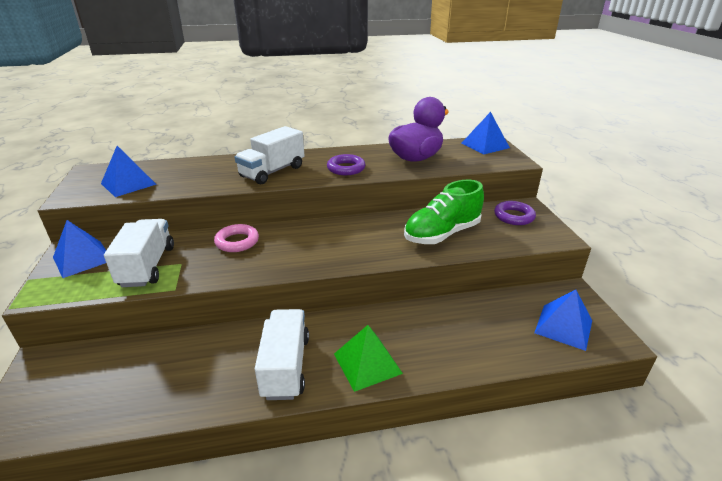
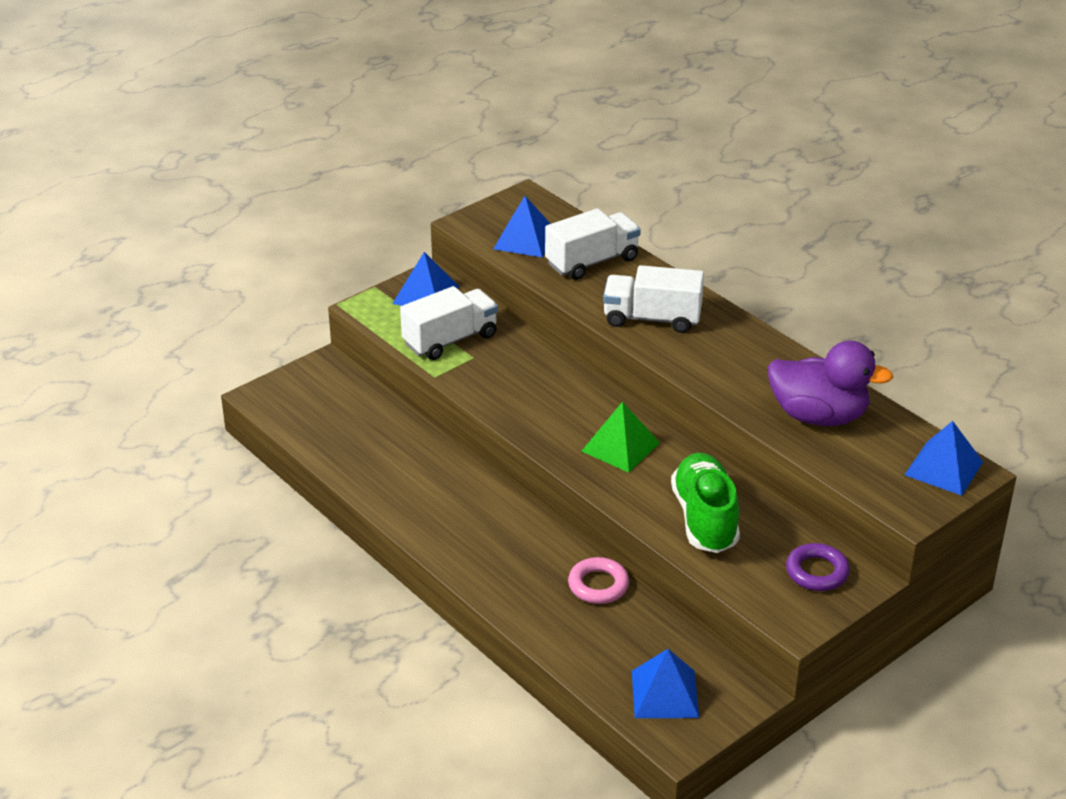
camera: 60 degrees right, 5 degrees up
pink ring [214,224,259,252] -> pink ring moved to [568,557,629,604]
white truck [255,309,309,400] -> white truck moved to [545,208,641,280]
purple ring [327,154,366,175] -> none
green pyramid [334,325,403,392] -> green pyramid moved to [582,402,660,473]
green shoe [404,180,484,244] -> green shoe turned 60 degrees clockwise [671,453,740,553]

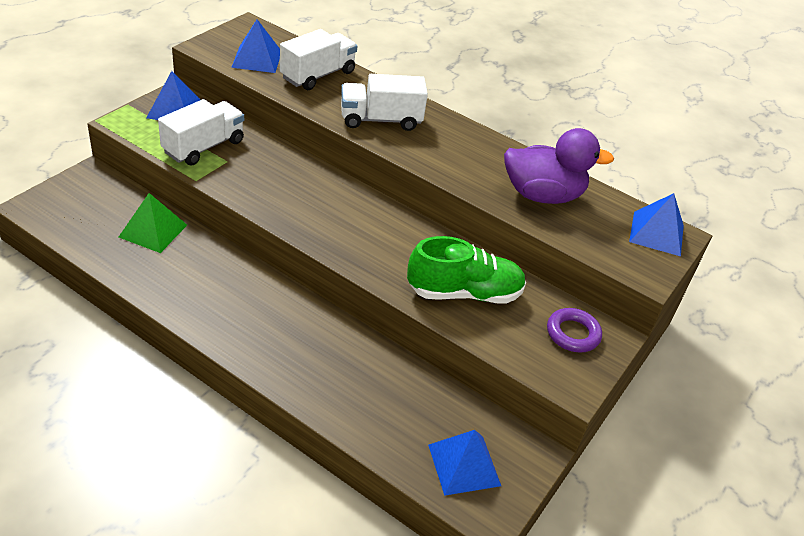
camera: 20 degrees left, 5 degrees up
pink ring [568,557,629,604] -> none
green pyramid [582,402,660,473] -> green pyramid moved to [119,193,187,253]
green shoe [671,453,740,553] -> green shoe turned 105 degrees clockwise [407,236,526,304]

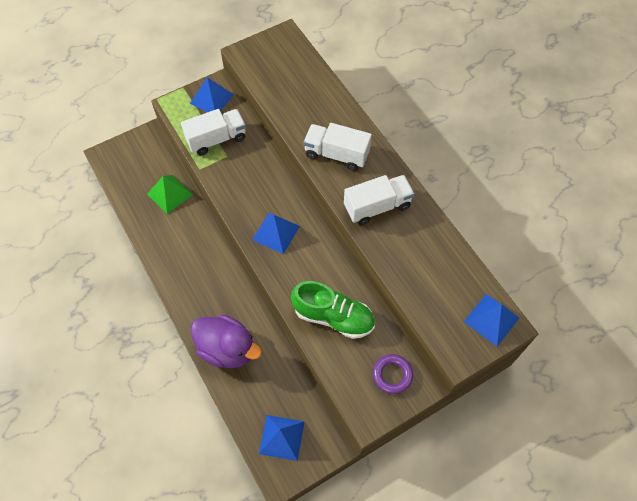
camera: 30 degrees right, 20 degrees up
blue pyramid [231,20,280,73] -> blue pyramid moved to [252,213,300,254]
white truck [280,29,357,90] -> white truck moved to [344,175,415,225]
purple duck [504,128,614,204] -> purple duck moved to [191,315,262,368]

